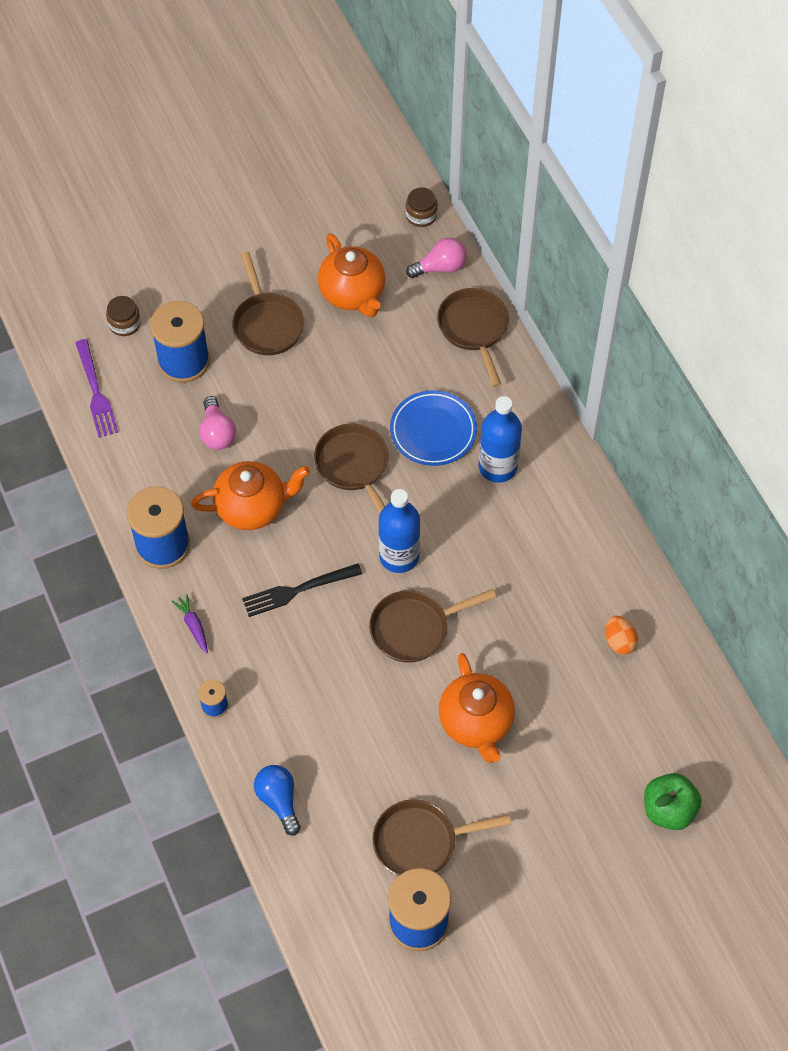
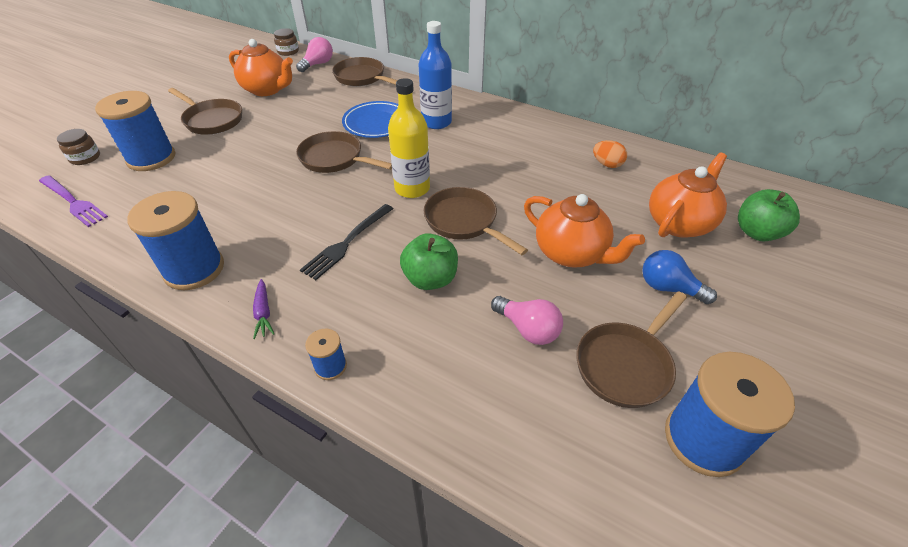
camera: 35 degrees left, 15 degrees down
purple carrot [172,594,208,653] -> purple carrot turned 135 degrees counterclockwise [253,279,275,339]
orange teapot [191,461,310,530] -> orange teapot moved to [649,152,727,238]
pink light bulb [199,396,236,450] -> pink light bulb moved to [491,296,563,345]
blue light bulb [254,765,301,835] -> blue light bulb moved to [642,250,717,304]
brown pan [369,589,496,663] -> brown pan turned 105 degrees clockwise [423,187,528,255]
blue bottle [378,489,420,573] -> yellow bottle [388,78,430,198]
none -> green apple [400,233,458,290]

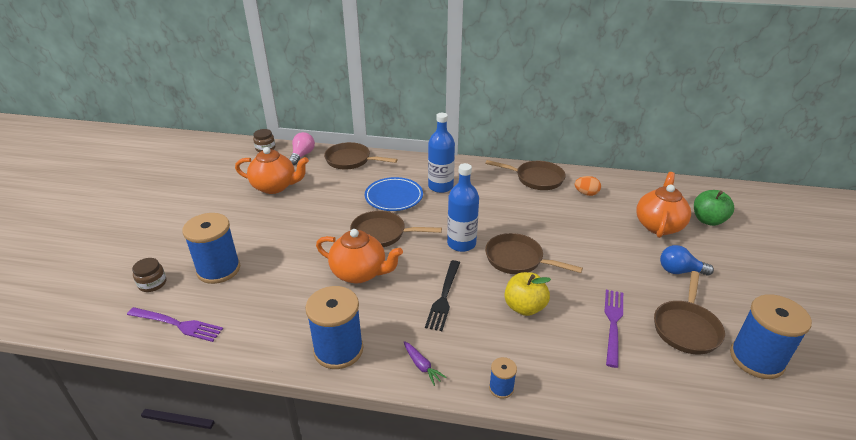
camera: 20 degrees left, 10 degrees down
brown pan [168,88,242,135] -> brown pan moved to [485,160,566,190]
yellow bottle [388,78,430,198] -> blue bottle [447,163,479,252]
green apple [400,233,458,290] -> yellow apple [505,272,551,316]
pink light bulb [491,296,563,345] -> purple fork [605,290,623,368]
orange teapot [524,194,645,268] -> orange teapot moved to [316,229,403,283]

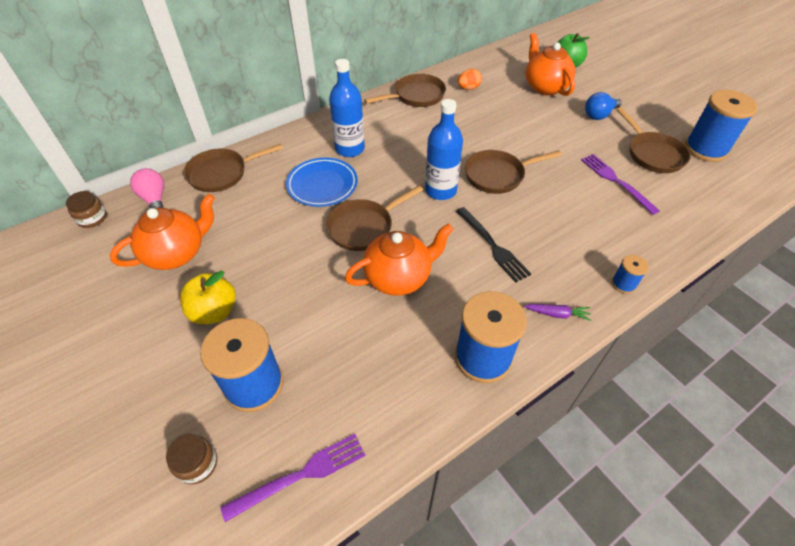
camera: 45 degrees left, 15 degrees up
yellow apple [505,272,551,316] -> yellow apple moved to [180,271,236,324]

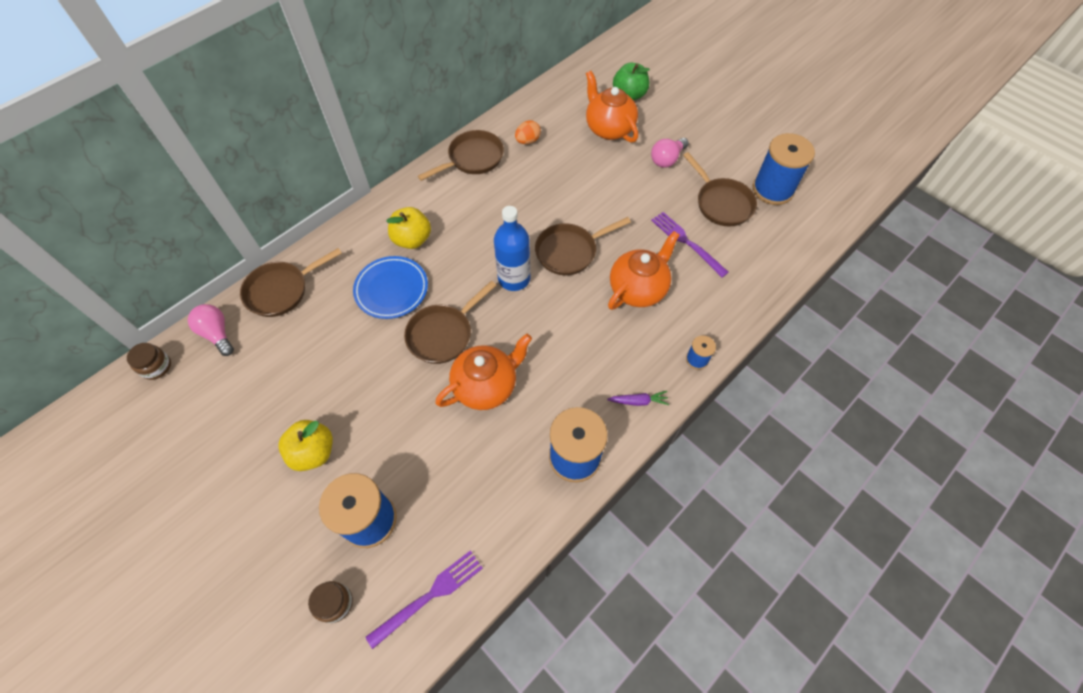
camera: 10 degrees left, 10 degrees up
orange teapot [110,194,215,270] -> orange teapot moved to [608,231,679,310]
blue bottle [329,59,365,157] -> yellow apple [386,207,431,249]
black fork [456,207,531,282] -> none
blue light bulb [585,92,622,120] -> pink light bulb [651,138,689,167]

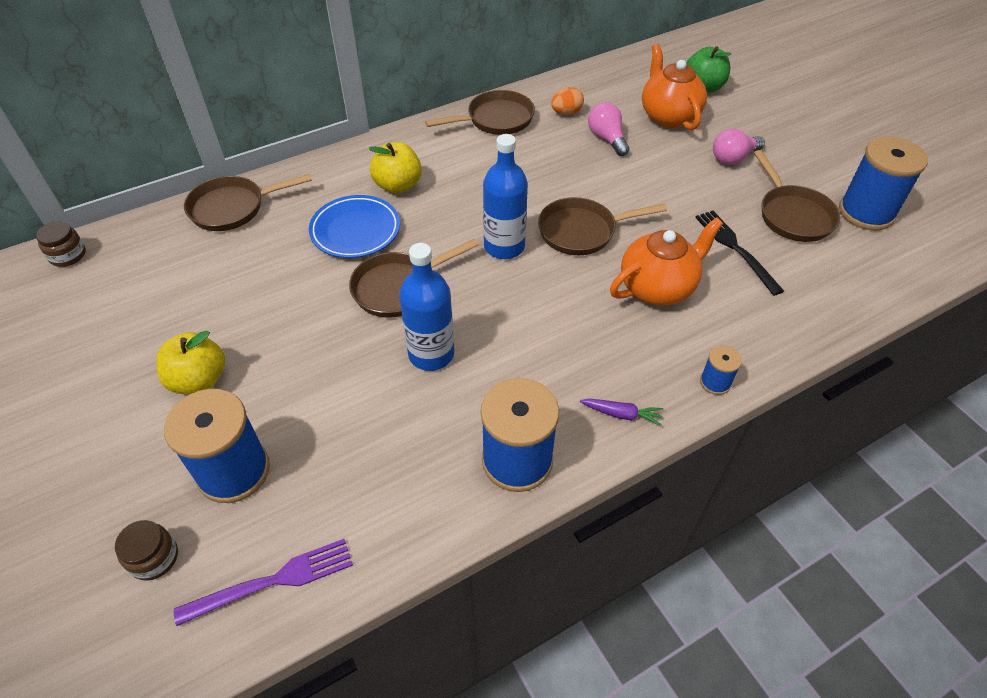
camera: 15 degrees right, 10 degrees down
pink light bulb [188,304,234,356] -> pink light bulb moved to [588,102,630,156]
orange teapot [435,334,532,410] -> blue bottle [399,243,454,371]
purple fork [651,212,729,277] -> black fork [695,211,784,296]

